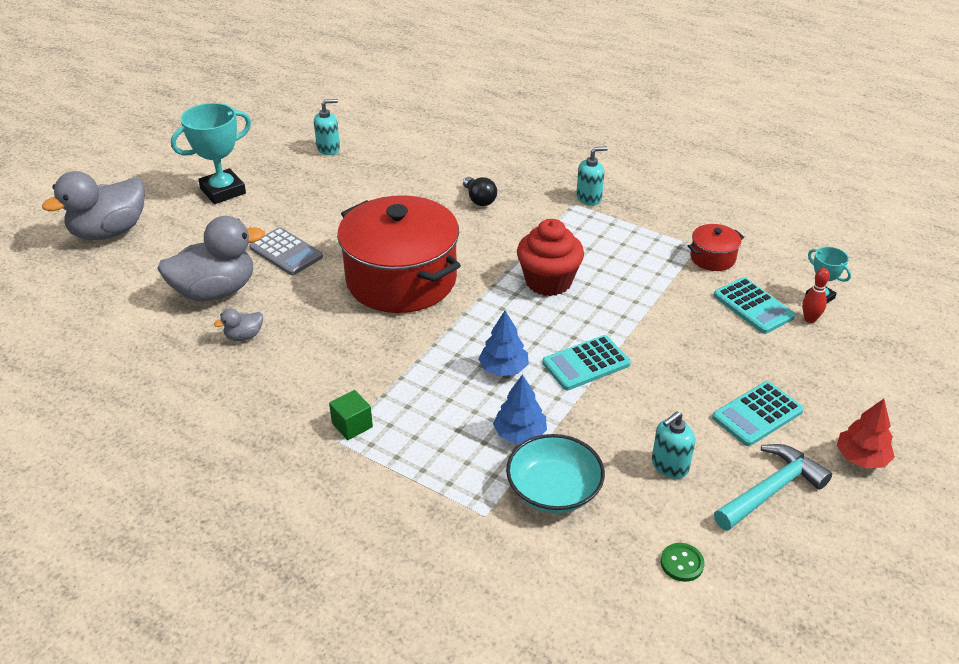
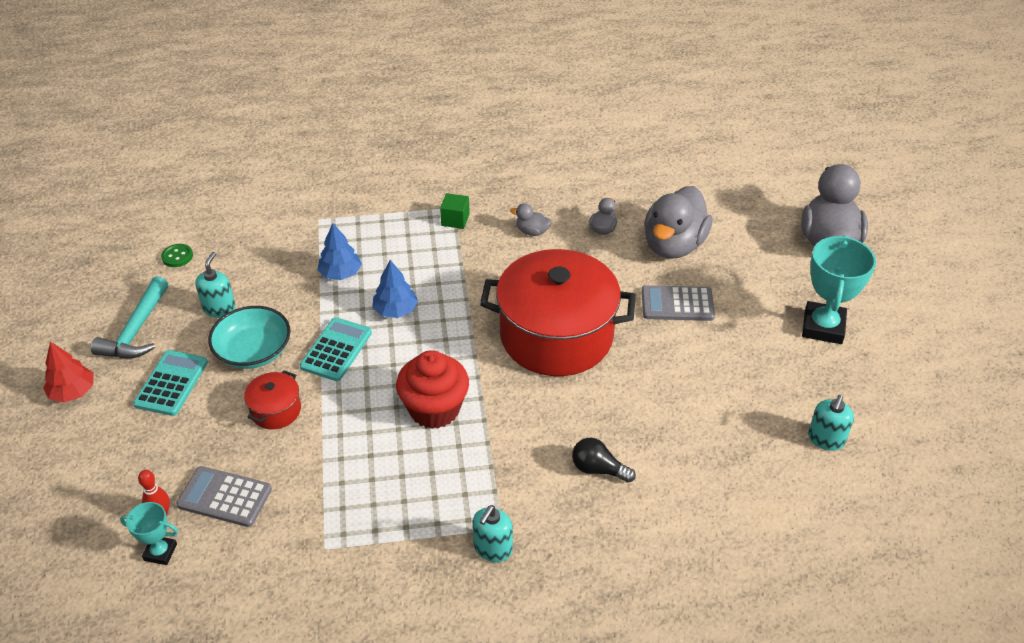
camera: 140 degrees right, 5 degrees up
turquoise bowl [506,434,605,513] -> turquoise bowl moved to [208,306,291,369]
red pot [688,224,744,271] -> red pot moved to [244,370,301,429]
turquoise calculator [713,277,796,334] -> grey calculator [176,466,272,527]
none -> grey duck [510,203,551,236]

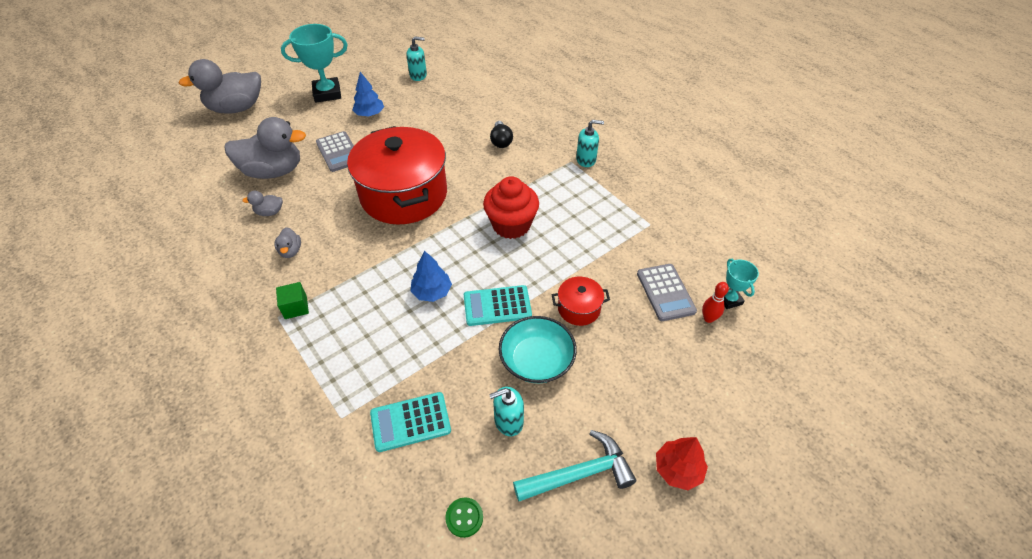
camera: 120 degrees left, 5 degrees up
turquoise calculator [133,350,208,416] -> turquoise calculator moved to [370,392,451,452]
blue tree [317,223,362,280] -> blue tree moved to [352,72,384,117]

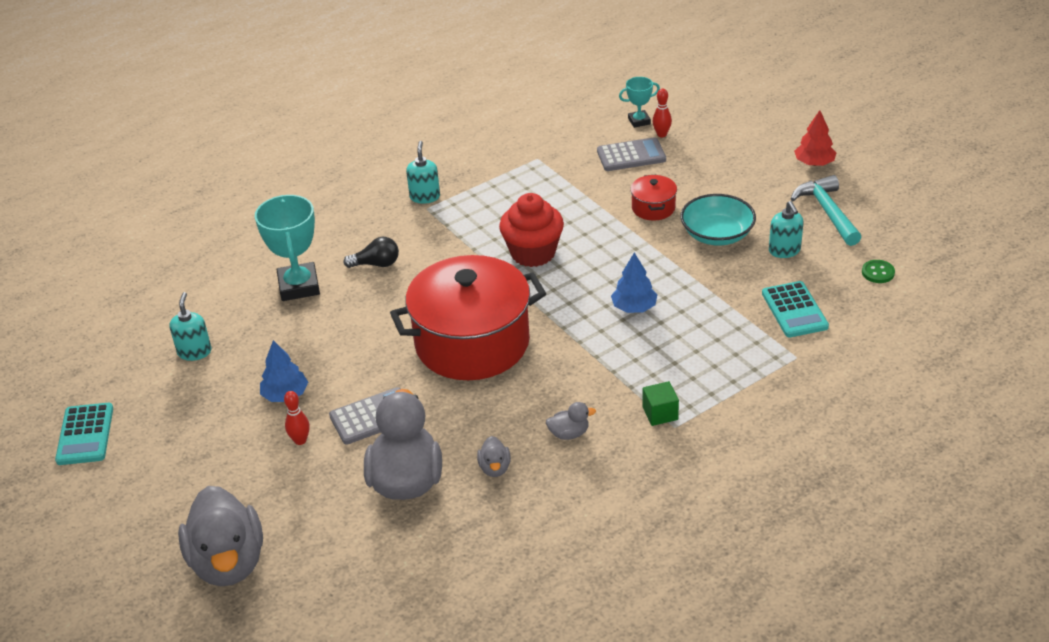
camera: 85 degrees left, 10 degrees down
turquoise trophy [281,24,348,103] -> turquoise trophy moved to [255,195,320,301]
turquoise calculator [464,285,532,326] -> turquoise calculator moved to [55,403,113,465]
none -> red bowling pin [284,391,310,445]

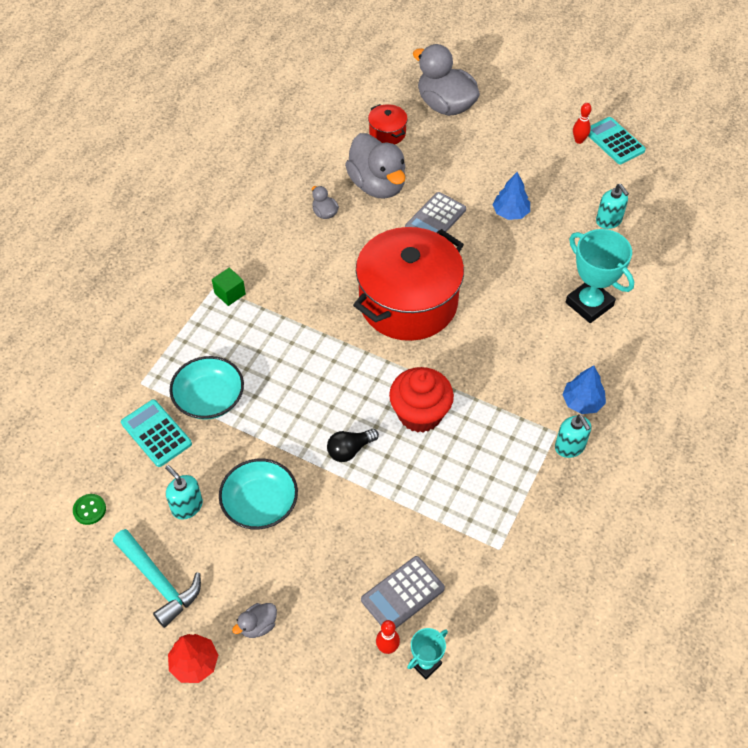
camera: 150 degrees right, 15 degrees up
red bowling pin [284,391,310,445] -> red bowling pin moved to [573,103,592,144]
black light bulb [343,237,399,268] -> black light bulb moved to [327,429,379,462]
grey duck [546,402,596,440] -> grey duck moved to [232,603,277,638]
blue tree [611,253,657,313] -> blue tree moved to [562,365,606,414]
red pot [630,175,677,220] -> red pot moved to [368,104,408,145]
none -> turquoise bowl [170,356,244,420]

